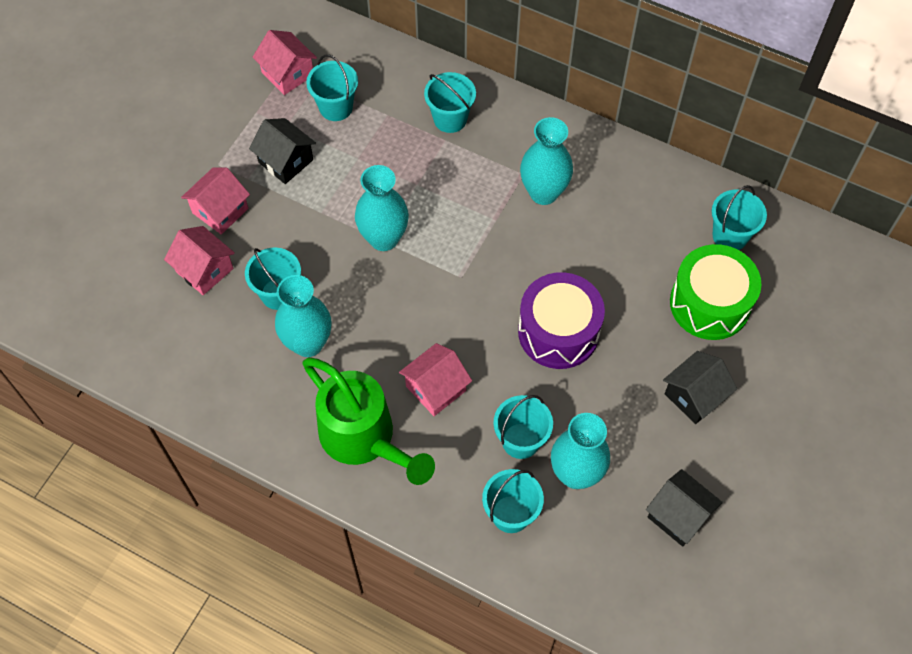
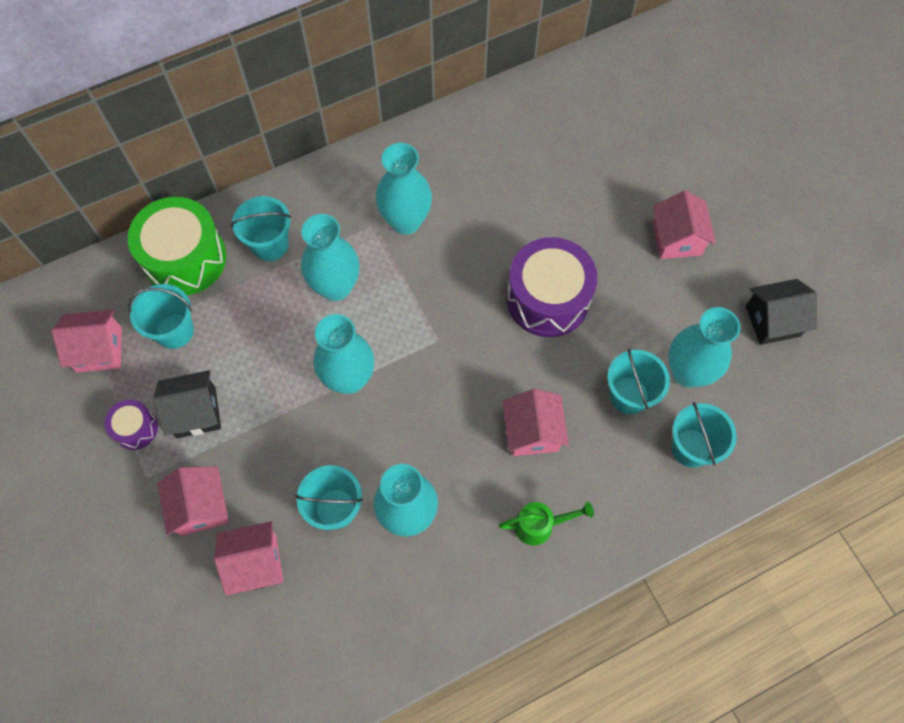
camera: 55 degrees left, 5 degrees up
green watering can [302,357,435,485] -> green watering can [499,502,594,545], size x0.47
black house [663,351,737,424] -> pink house [653,190,716,259]
green drum [670,244,761,340] -> green drum moved to [128,197,226,295]
turquoise bucket [712,185,767,250] -> none
none -> purple drum [105,400,158,450]
none -> turquoise vase [301,214,359,301]

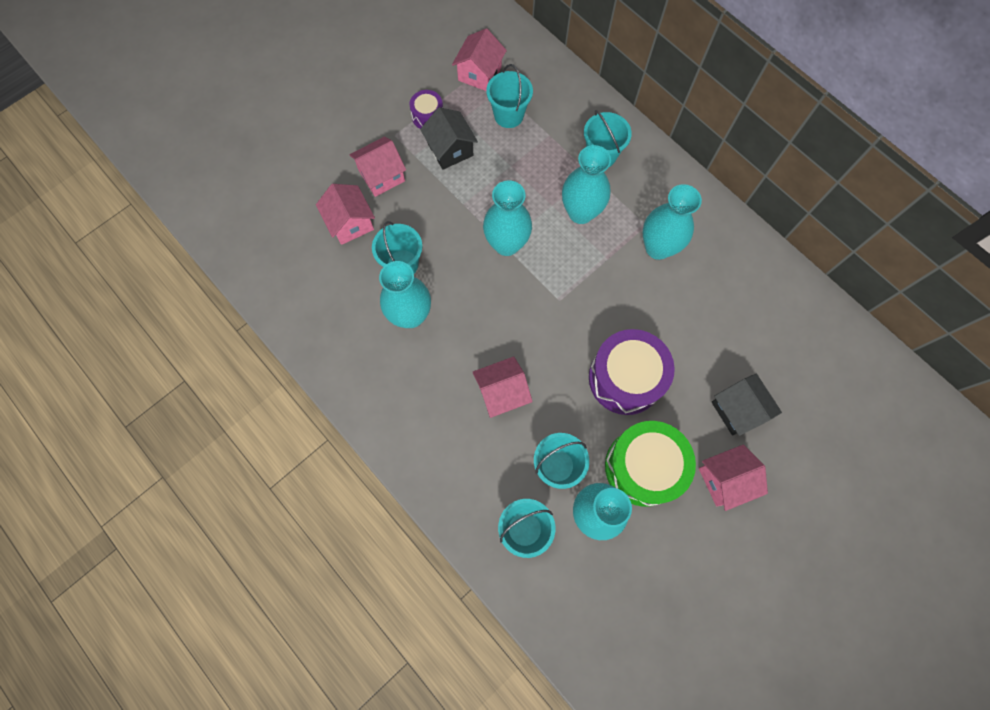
camera: 75 degrees right, 5 degrees up
pink house [52,309,122,372] -> pink house turned 45 degrees clockwise [452,28,507,91]
green drum [128,197,226,295] -> green drum moved to [605,421,696,507]
green watering can [499,502,594,545] -> none
black house [746,279,817,345] -> black house moved to [712,374,782,436]

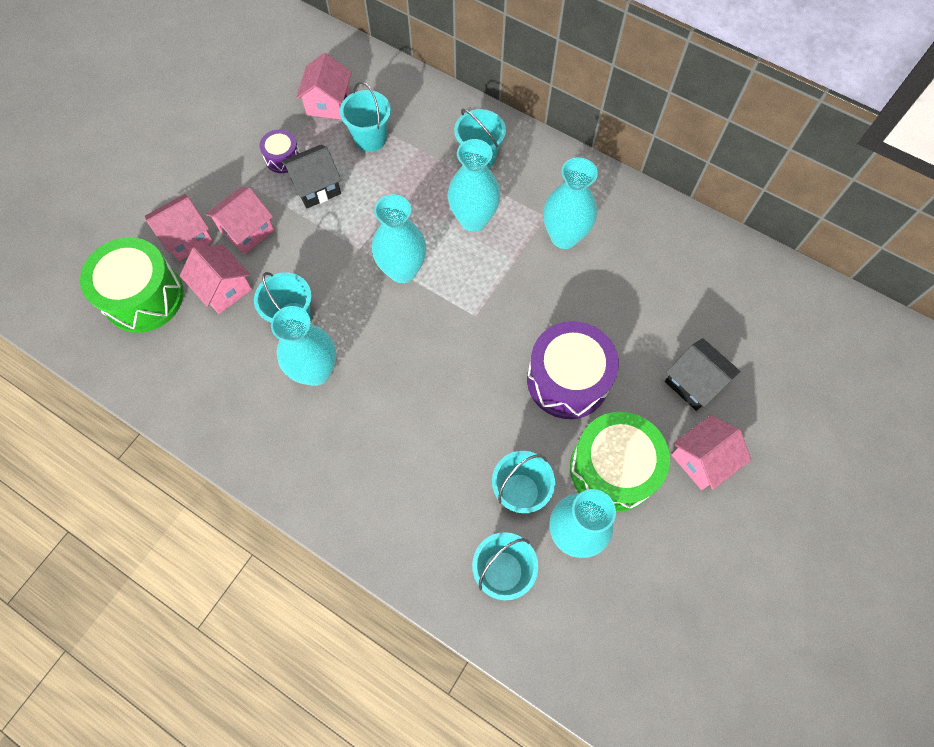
camera: 15 degrees left, 5 degrees down
black house [420,107,478,170] -> black house turned 75 degrees counterclockwise [281,144,341,208]
pink house [473,357,533,418] -> pink house moved to [144,194,213,261]
none -> green drum [80,237,183,333]

